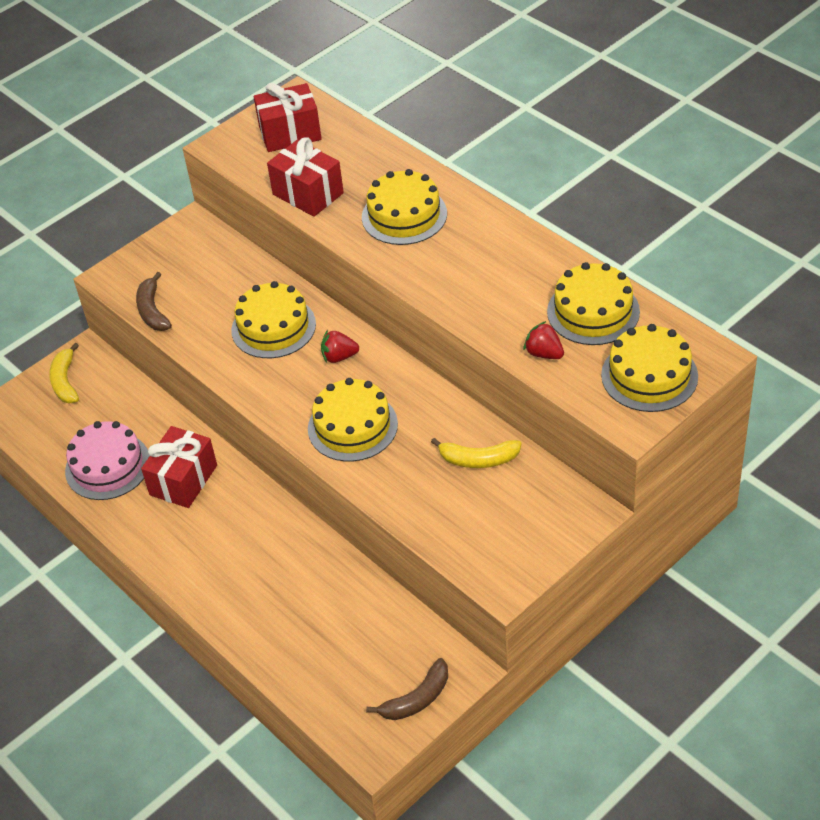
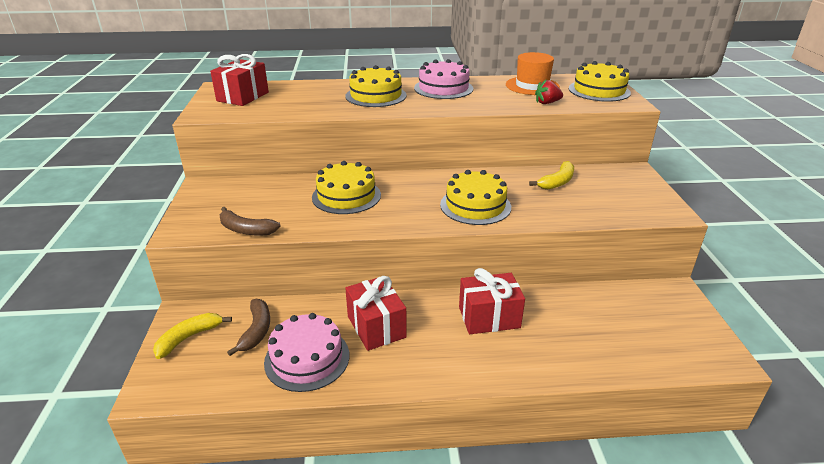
camera: 55 degrees left, 15 degrees down
yellow banana [49,343,79,403] -> yellow banana turned 105 degrees clockwise [153,313,232,359]
red gift [267,137,344,217] -> red gift moved to [459,268,525,334]
red strawberry [321,330,359,363] -> none
brown banana [366,658,448,720] -> brown banana moved to [227,299,270,356]
yellow cake [547,262,640,345] -> orange hat [506,52,560,95]
none -> pink cake [414,59,474,99]

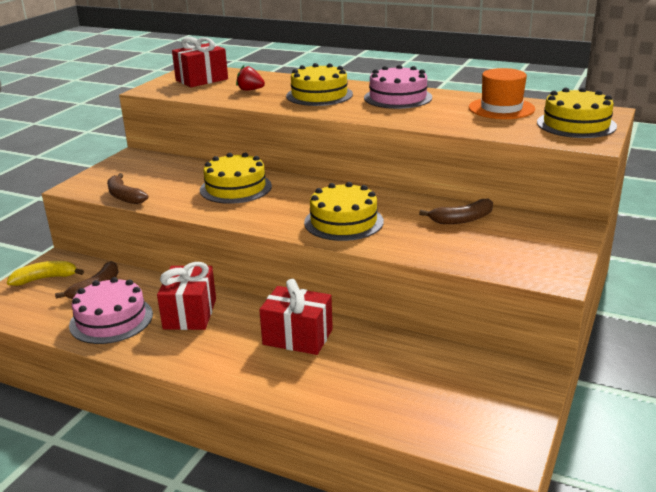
camera: 30 degrees right, 5 degrees down
yellow banana [529,161,574,190] -> brown banana [419,199,493,224]
red strawberry [535,80,563,104] -> red strawberry moved to [236,65,265,91]

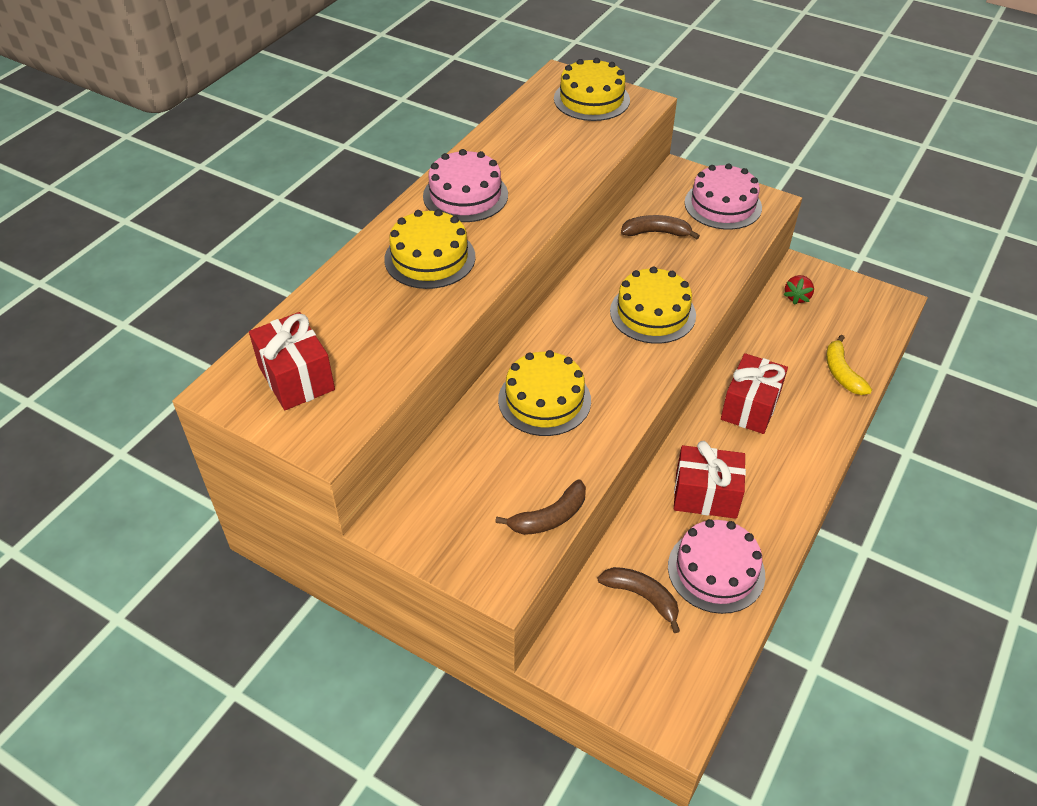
camera: 85 degrees left, 20 degrees up
yellow banana [7,261,84,286] -> yellow banana moved to [826,335,872,395]
red strawberry [236,65,265,91] -> red strawberry moved to [783,275,814,305]
brown banana [419,199,493,224] -> brown banana turned 75 degrees counterclockwise [621,215,700,239]
orange hat [469,68,535,119] -> none
none -> pink cake [685,163,762,230]

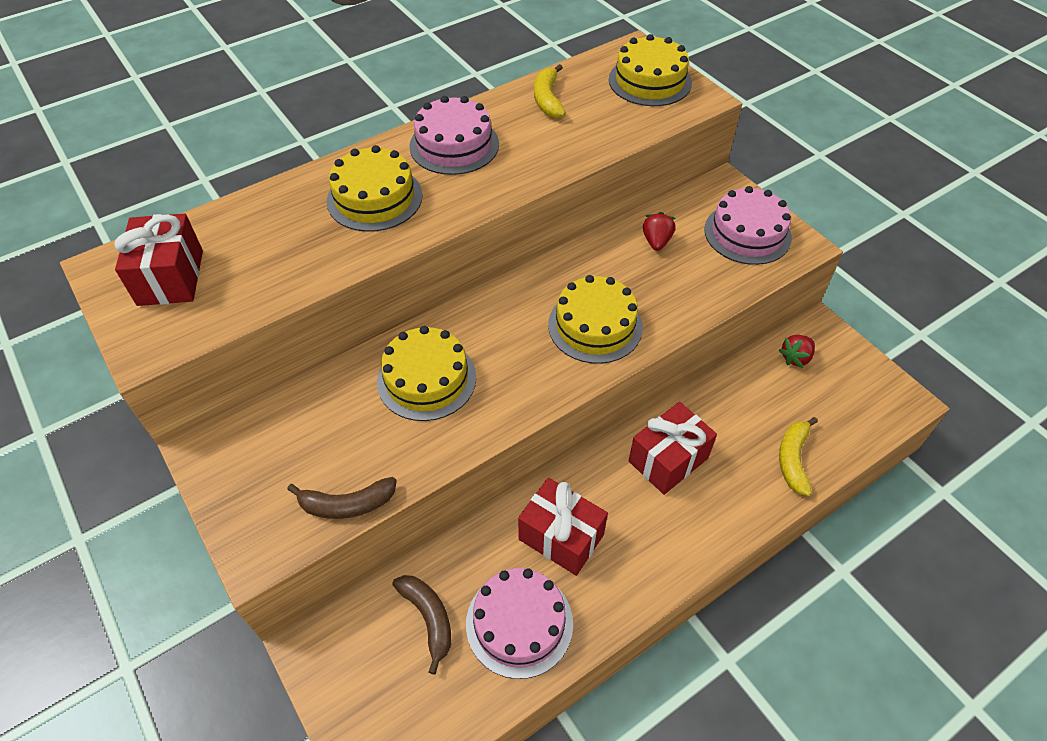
camera: 25 degrees right, 5 degrees up
brown banana [621,215,700,239] -> red strawberry [643,212,676,251]
none -> yellow banana [534,64,566,118]

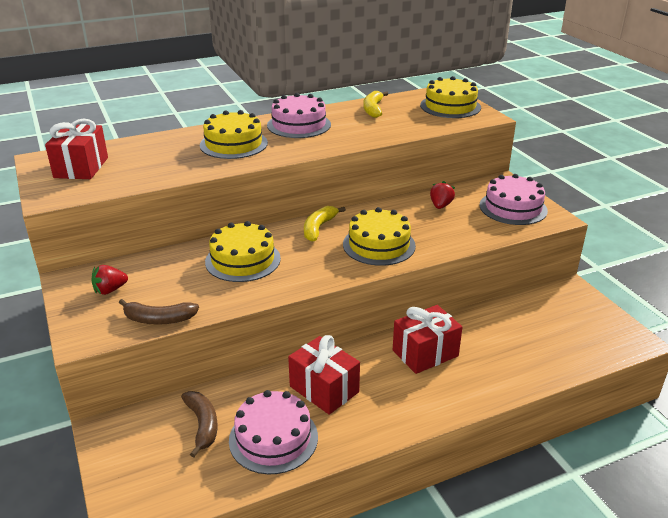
camera: 10 degrees right, 20 degrees down
red strawberry [779,335,815,368] -> red strawberry moved to [91,265,128,295]
yellow banana [779,417,818,496] -> yellow banana moved to [304,206,346,242]

